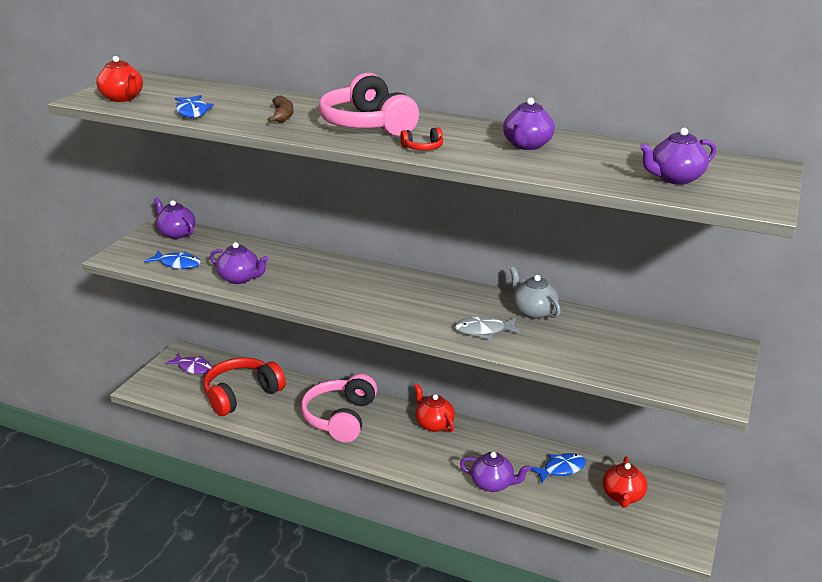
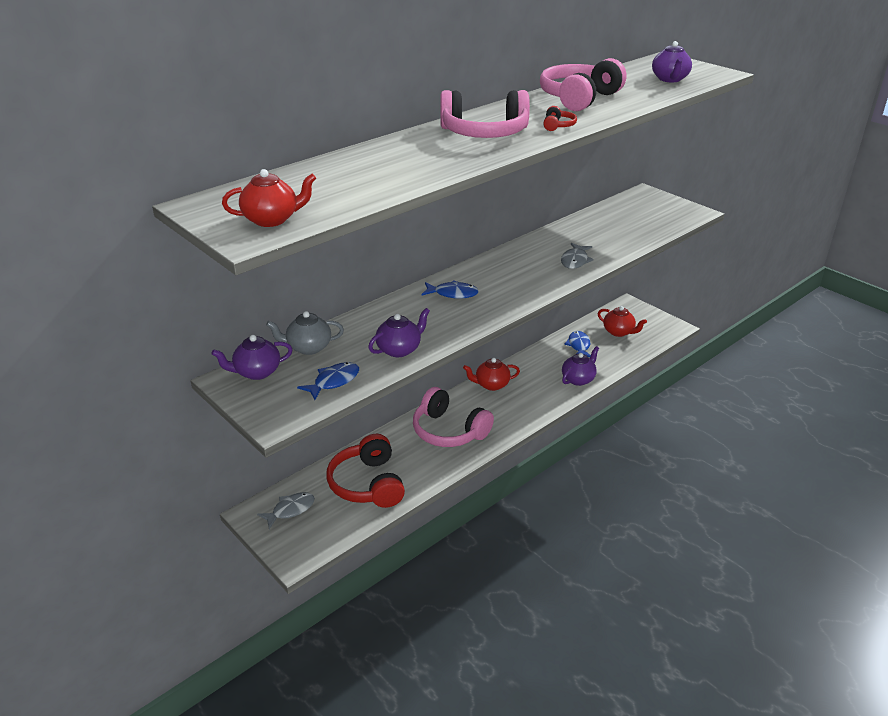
camera: 65 degrees left, 5 degrees up
purple fish [165,353,212,374] -> grey fish [257,492,315,529]
blue fish [175,95,214,118] -> blue fish moved to [421,280,479,299]
brown banana [267,95,293,122] -> none
purple teapot [503,98,555,150] -> pink headphones [540,58,627,111]
grey teapot [510,267,561,319] -> grey teapot moved to [266,311,344,355]

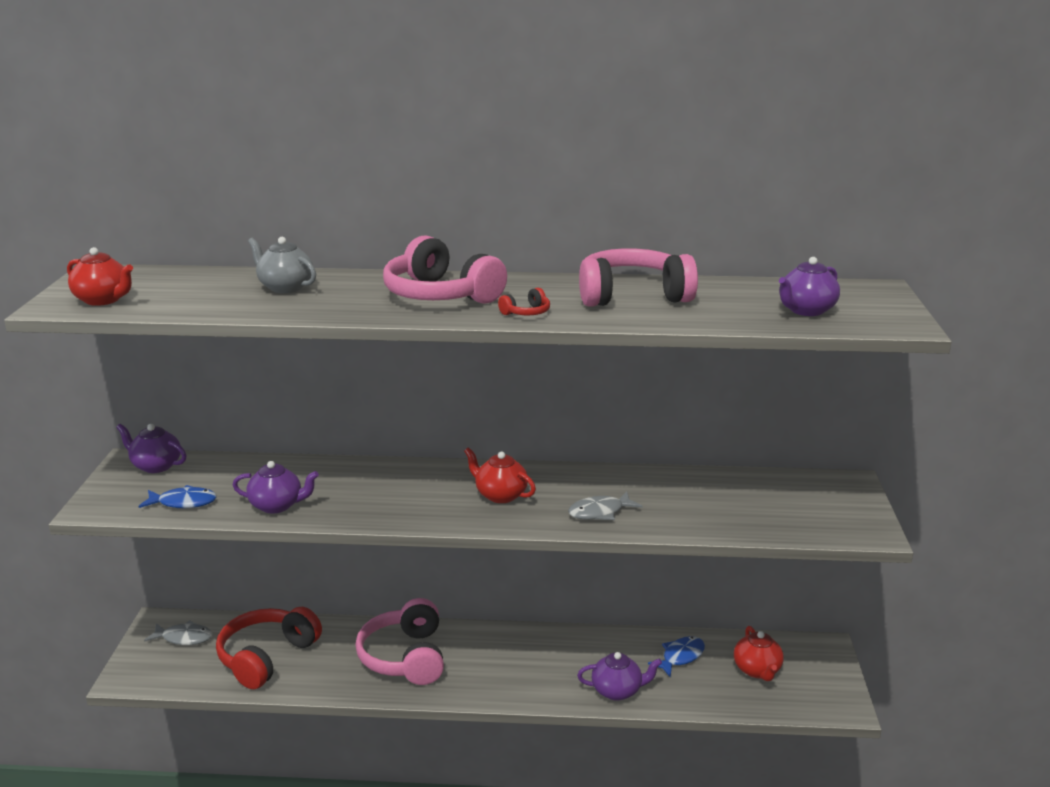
camera: 45 degrees right, 10 degrees down
grey teapot [266,311,344,355] -> grey teapot moved to [248,237,316,293]
blue fish [421,280,479,299] -> none
red teapot [463,358,520,391] -> red teapot moved to [464,447,536,503]

